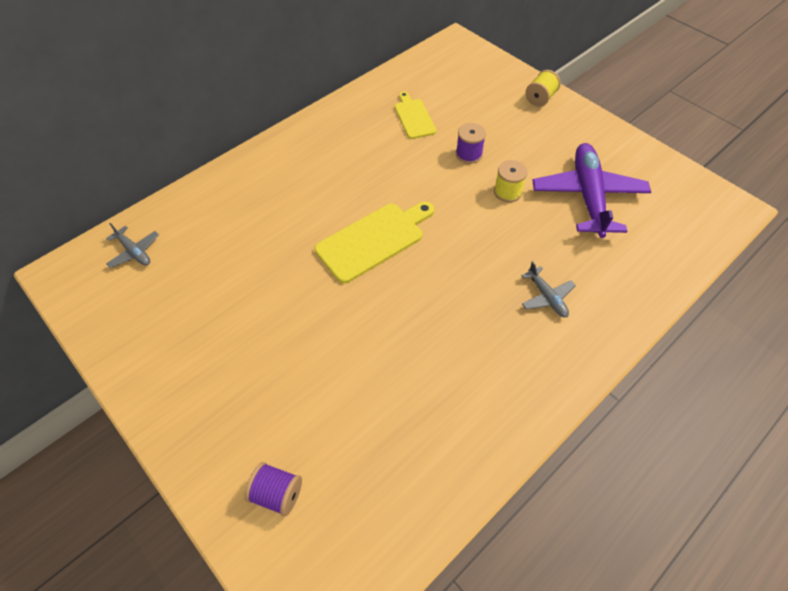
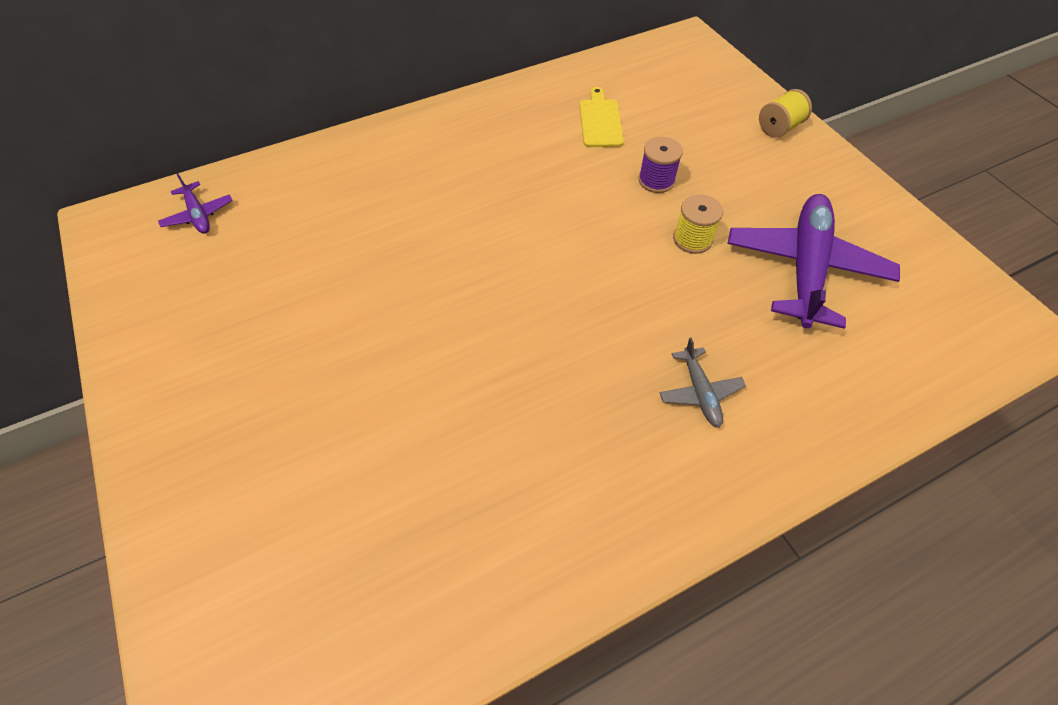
camera: 15 degrees right, 0 degrees up
grey plane [106,223,159,268] -> purple plane [158,173,233,233]
purple spool [244,462,302,516] -> none
yellow cutting board [315,202,434,283] -> none

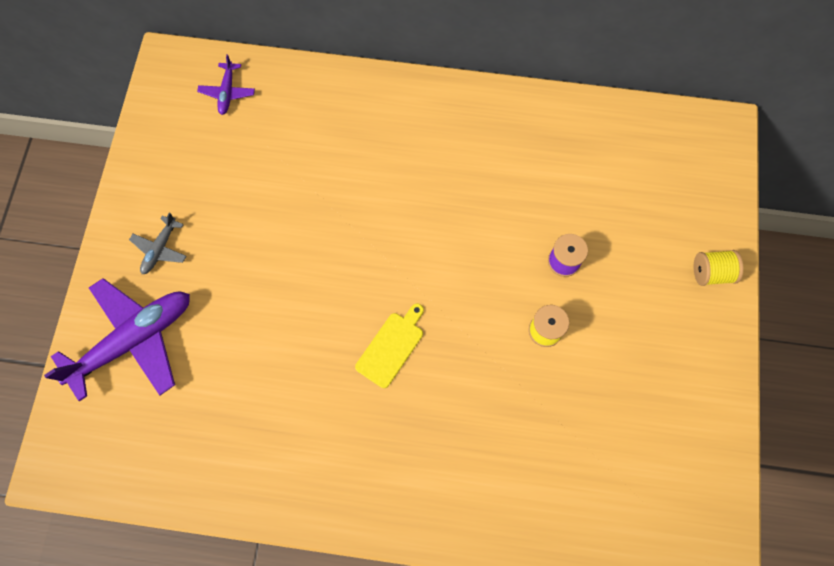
camera: 35 degrees right, 15 degrees up
yellow cutting board [580,87,624,147] -> yellow cutting board moved to [355,303,424,388]
grey plane [659,337,746,427] -> grey plane moved to [129,212,186,274]
purple plane [727,194,900,329] -> purple plane moved to [44,278,190,402]

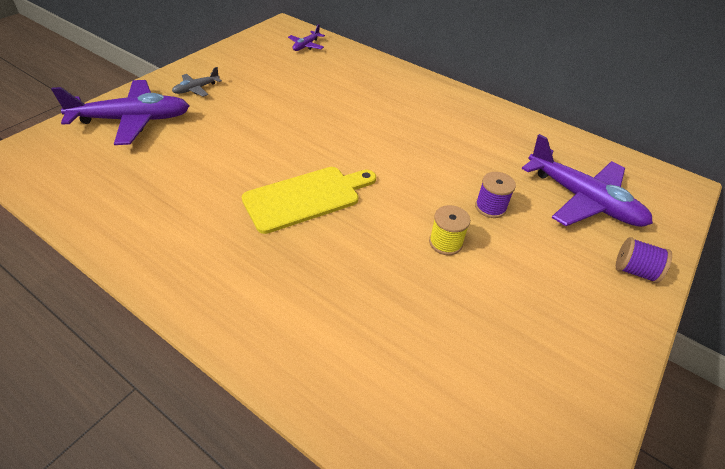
camera: 25 degrees right, 25 degrees down
yellow cutting board [355,303,424,388] -> yellow cutting board [242,167,376,234], size x1.61
yellow spool [694,250,743,286] -> purple spool [616,237,672,283]
none -> purple plane [522,134,653,227]

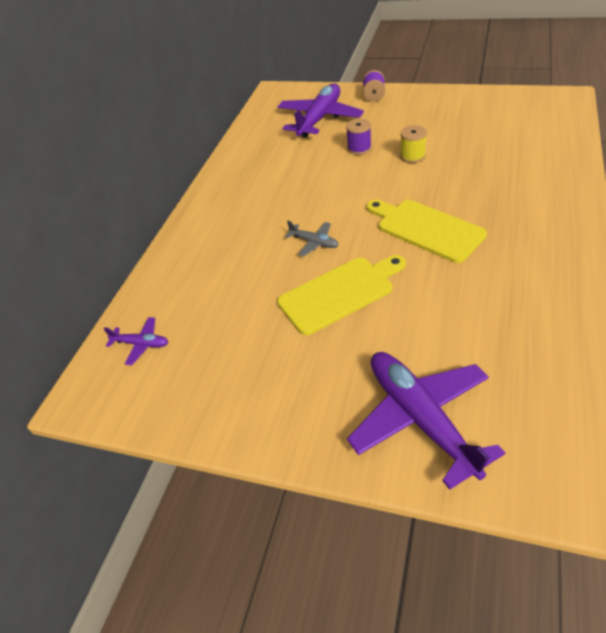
camera: 100 degrees left, 0 degrees up
grey plane [172,67,222,97] -> grey plane moved to [285,221,338,256]
none -> yellow cutting board [277,255,406,335]

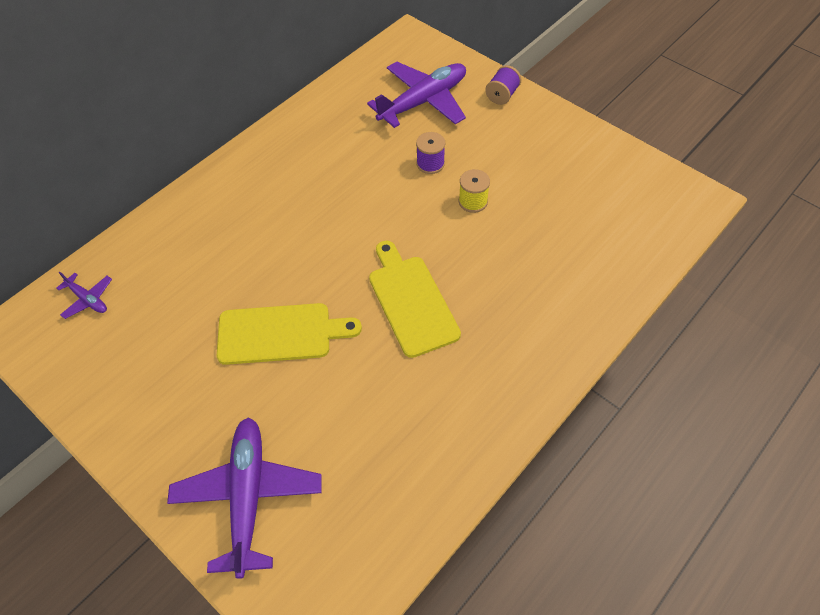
camera: 20 degrees right, 10 degrees up
grey plane [285,221,338,256] -> none

